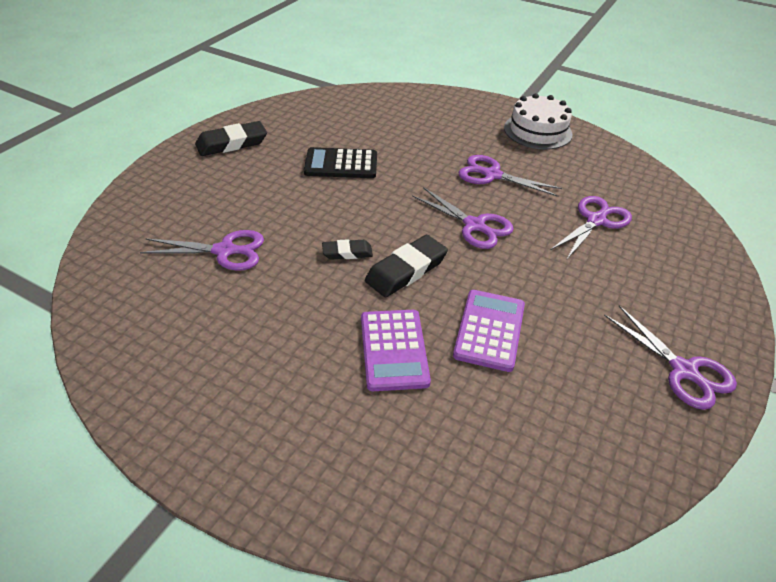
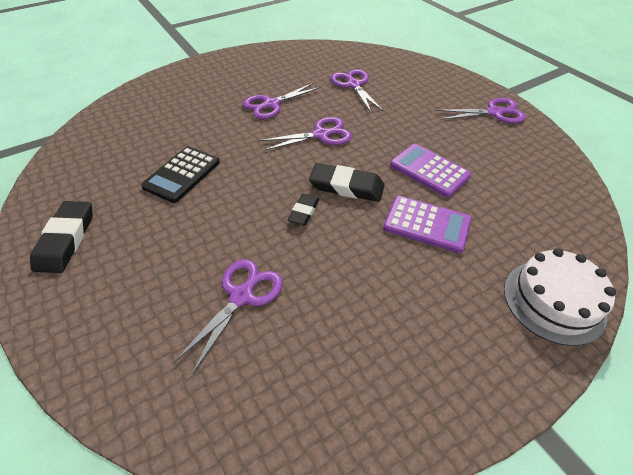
camera: 60 degrees left, 5 degrees up
black eraser [365,235,448,298] -> black eraser turned 60 degrees counterclockwise [309,163,385,202]
white cake [504,93,573,150] -> white cake moved to [504,248,616,346]

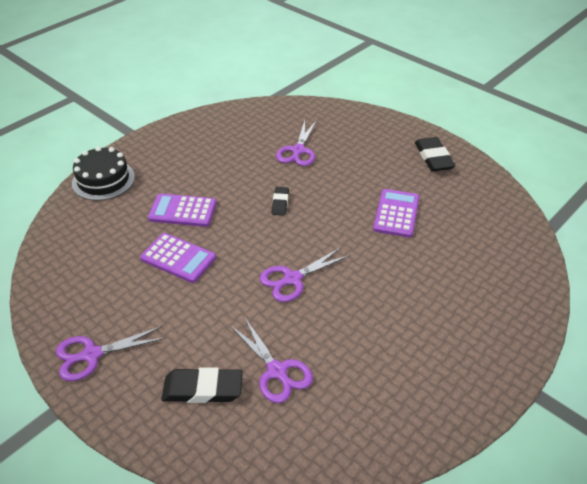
camera: 165 degrees right, 5 degrees down
black calculator [141,146,220,203] -> purple calculator [373,189,419,238]
purple scissors [243,83,321,119] -> none
black eraser [309,163,385,202] -> black eraser moved to [161,367,243,403]
white cake [504,248,616,346] -> black cake [72,146,135,201]

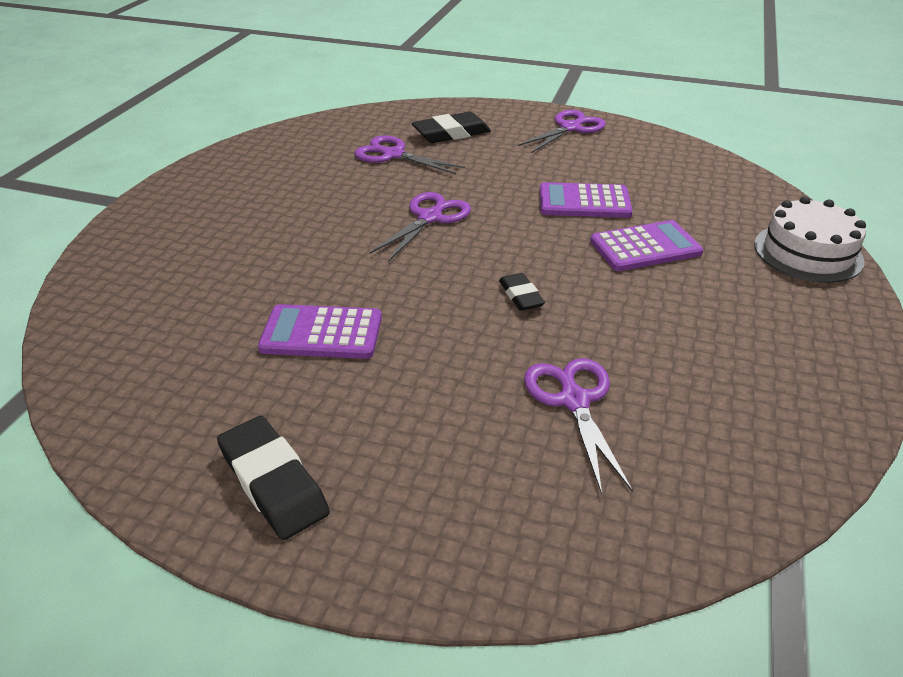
camera: 155 degrees right, 5 degrees down
black cake [72,146,135,201] -> white cake [754,197,866,283]
purple calculator [373,189,419,238] -> purple calculator turned 105 degrees clockwise [258,304,382,359]

